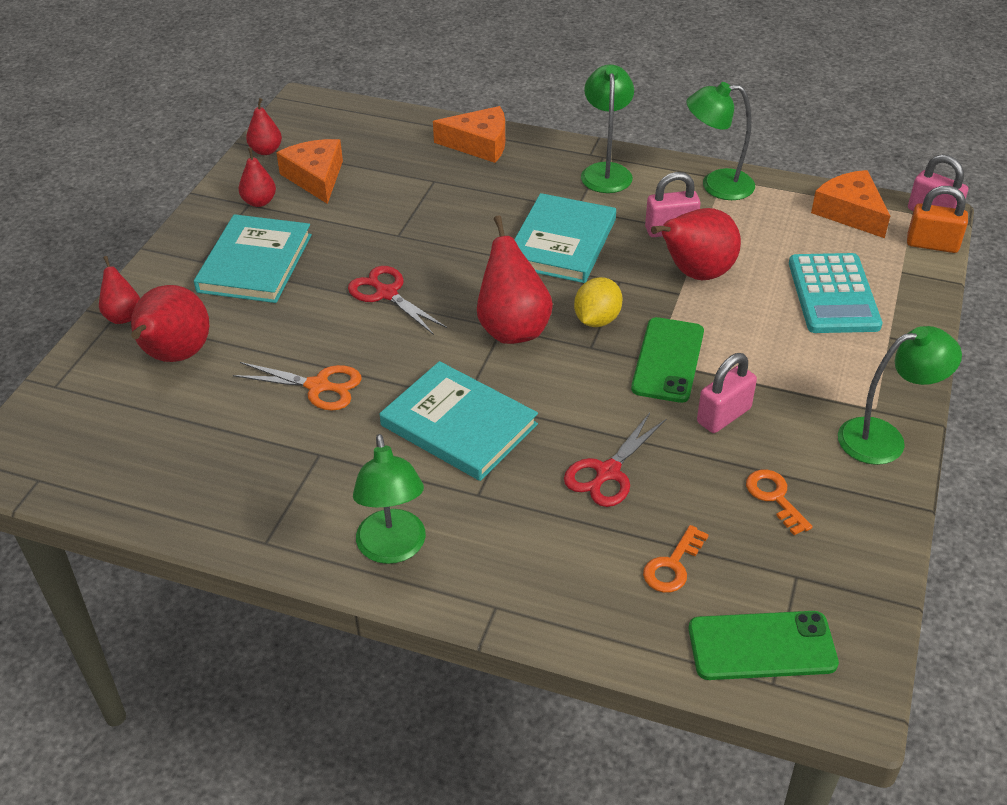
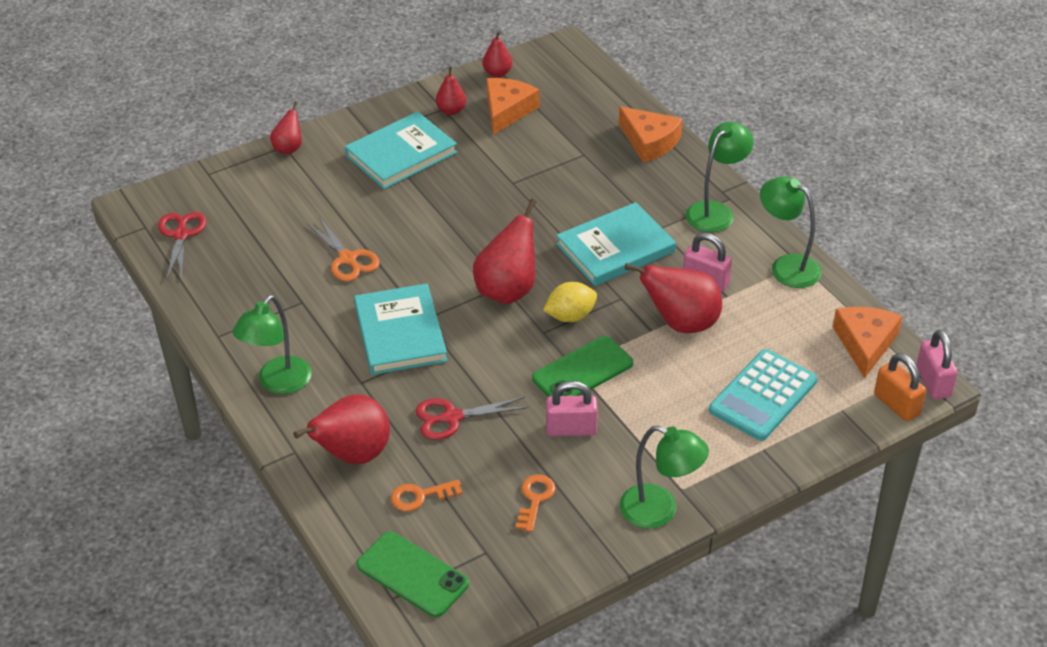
camera: 40 degrees right, 0 degrees up
red pear [131,285,209,362] -> red pear moved to [293,394,390,464]
red scissors [348,266,447,335] -> red scissors moved to [158,212,206,279]

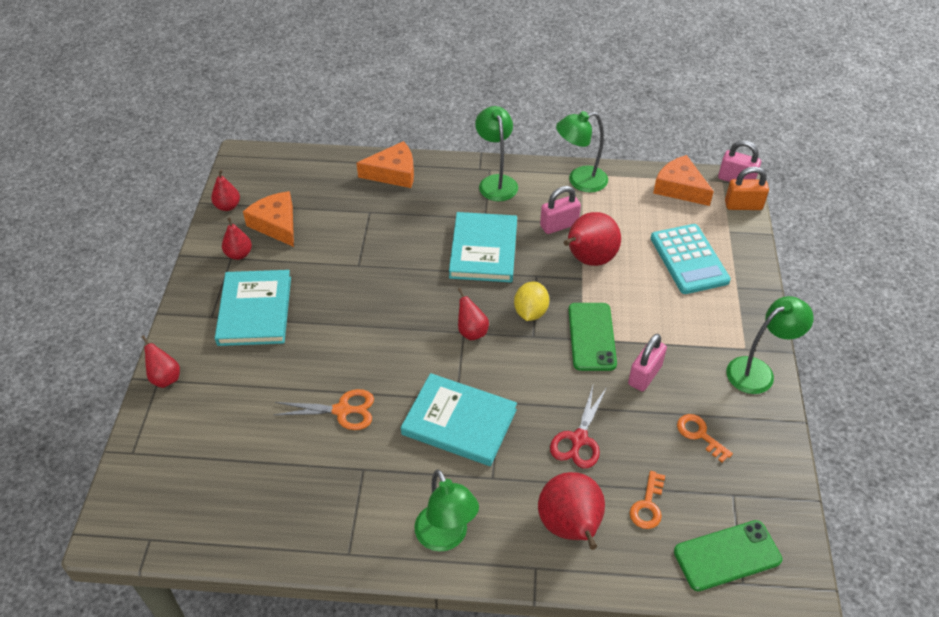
camera: 55 degrees left, 5 degrees up
red scissors [158,212,206,279] -> none
red pear [473,199,536,304] -> red pear [458,288,489,340], size x0.55

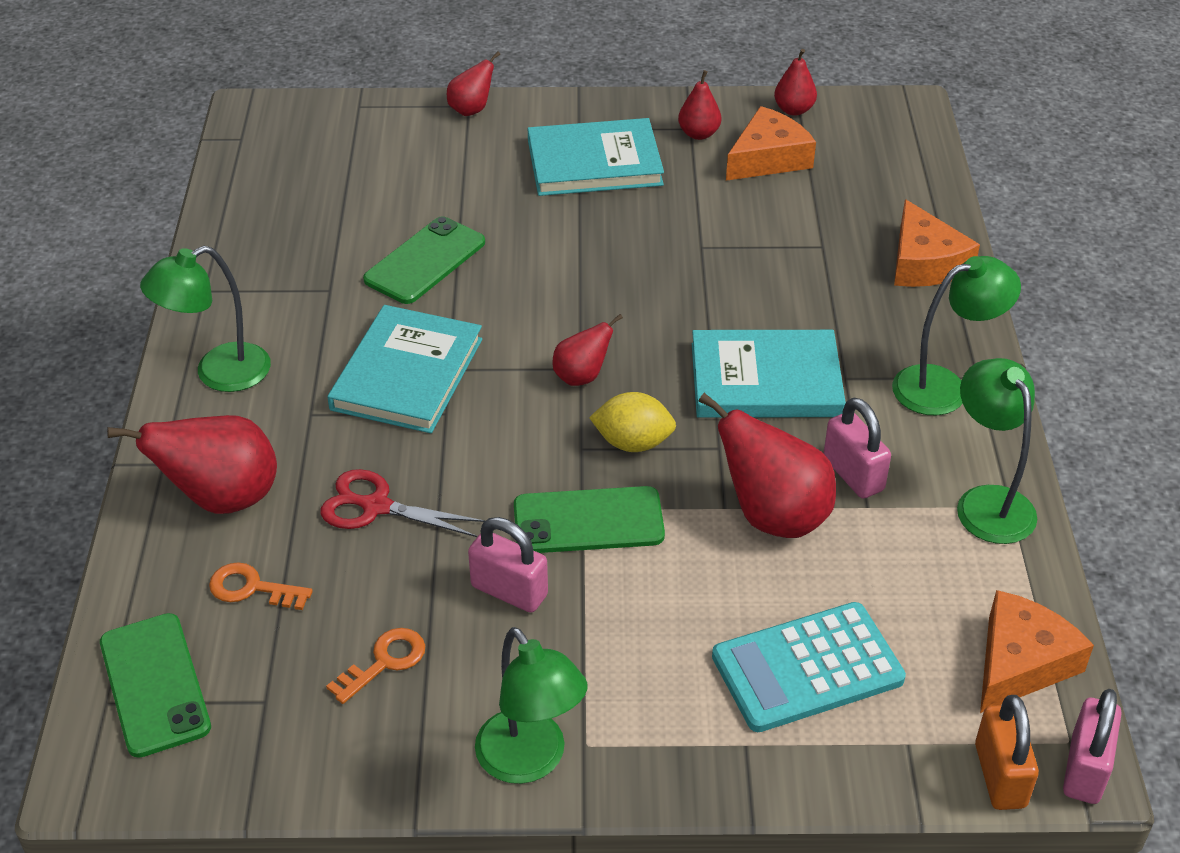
camera: 85 degrees right, 5 degrees down
orange scissors [274,389,374,430] -> green phone [363,216,485,304]

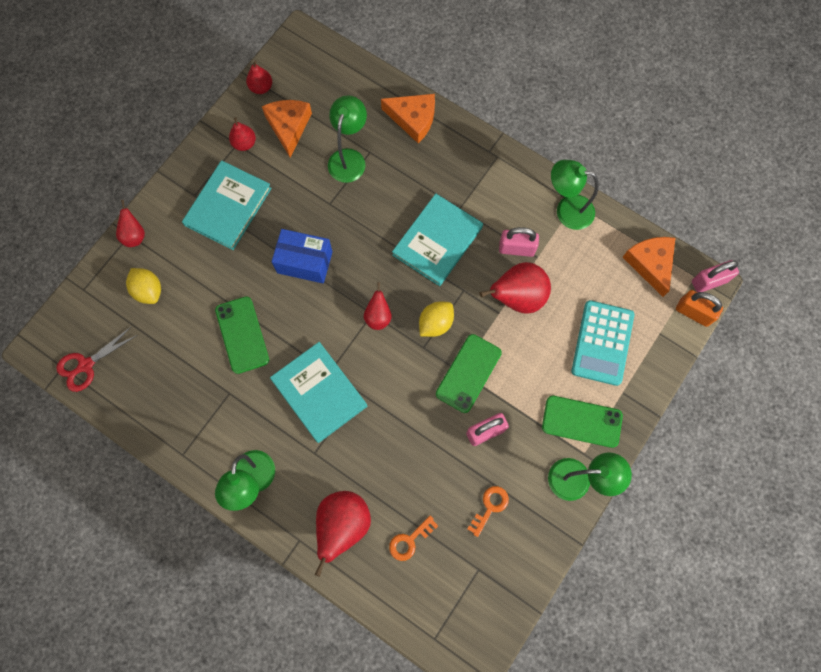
camera: 55 degrees left, 30 degrees up
green phone [100,613,211,758] -> green phone moved to [542,396,623,448]
red scissors [320,469,485,537] -> red scissors moved to [56,326,137,392]
orange key [326,628,425,704] -> orange key turned 45 degrees clockwise [467,486,509,537]
green lamp [892,256,1021,416] -> green lamp moved to [328,95,367,183]
pink padlock [1063,689,1122,804] -> pink padlock turned 75 degrees counterclockwise [692,260,739,293]
none -> yellow lemon [126,268,161,304]
none -> blue box [272,229,333,283]

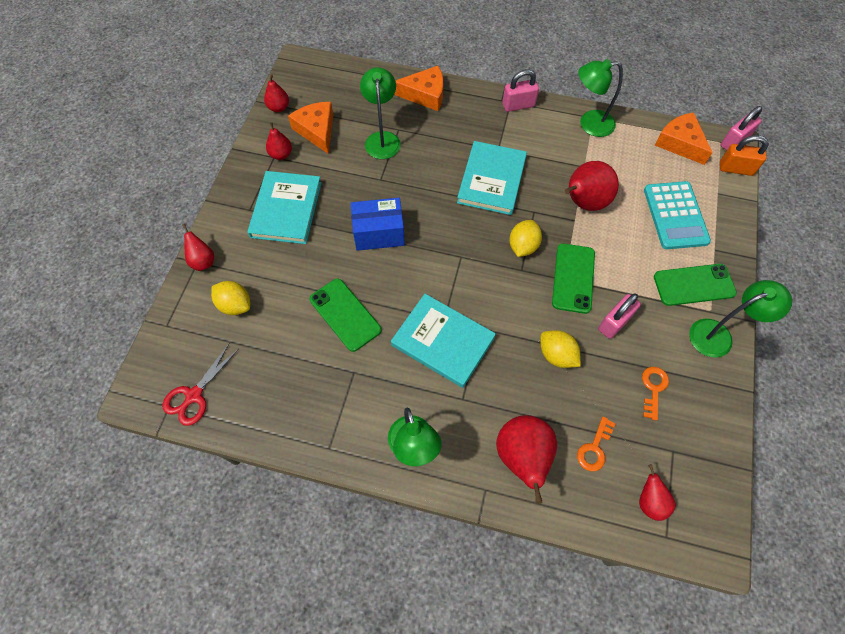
camera: 20 degrees left, 10 degrees down
red pear [364,282,392,330] -> red pear moved to [639,464,676,521]
pink padlock [499,227,539,257] -> pink padlock moved to [502,69,539,112]
none -> yellow lemon [540,330,581,368]

